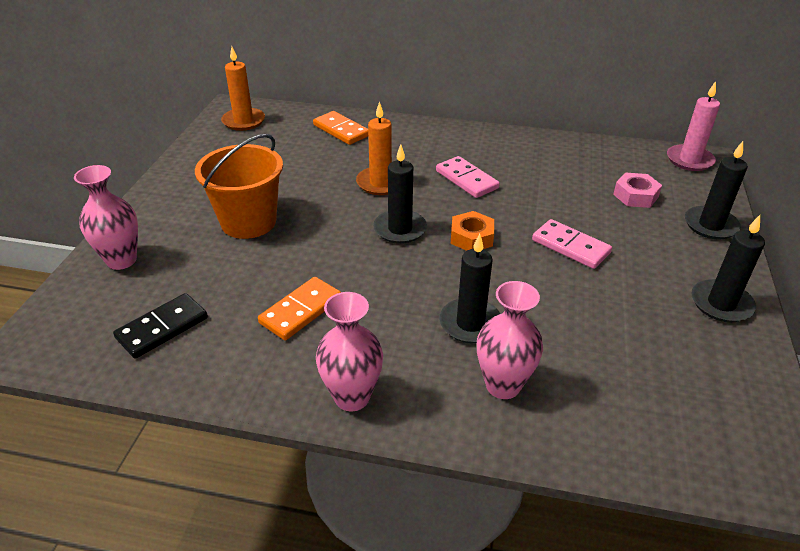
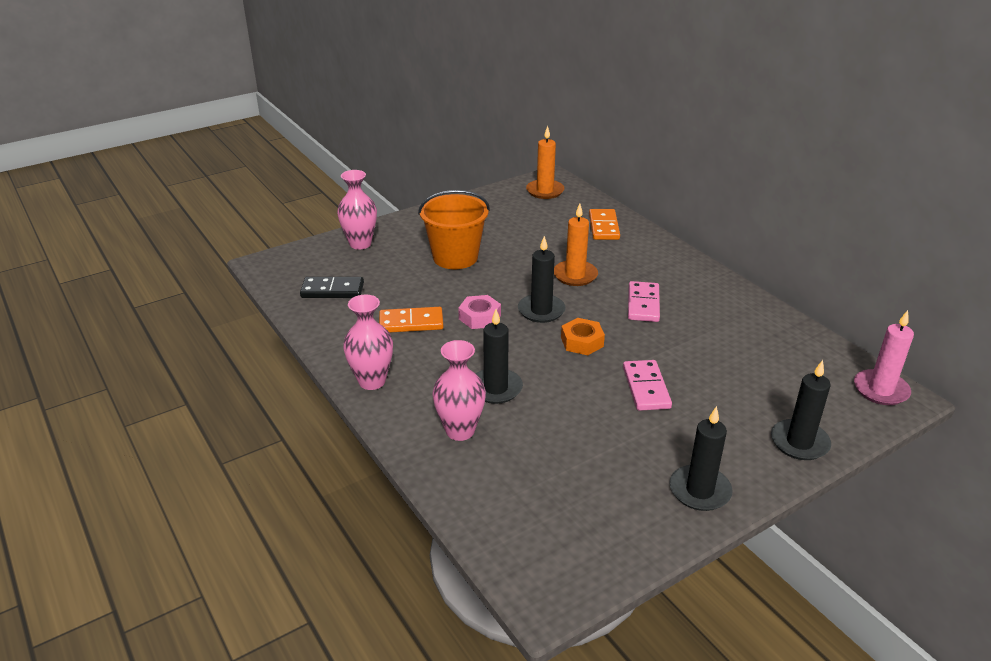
camera: 45 degrees right, 5 degrees down
pink nut [613,173,662,208] -> pink nut moved to [458,295,501,329]

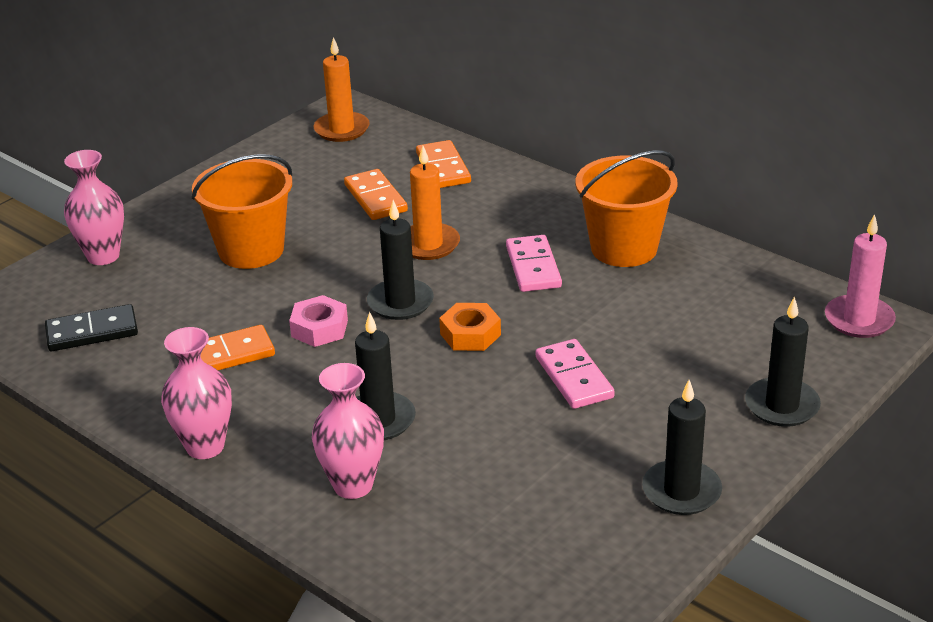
camera: 15 degrees left, 0 degrees up
none -> orange domino [344,169,408,220]
none -> orange bucket [576,151,678,267]

